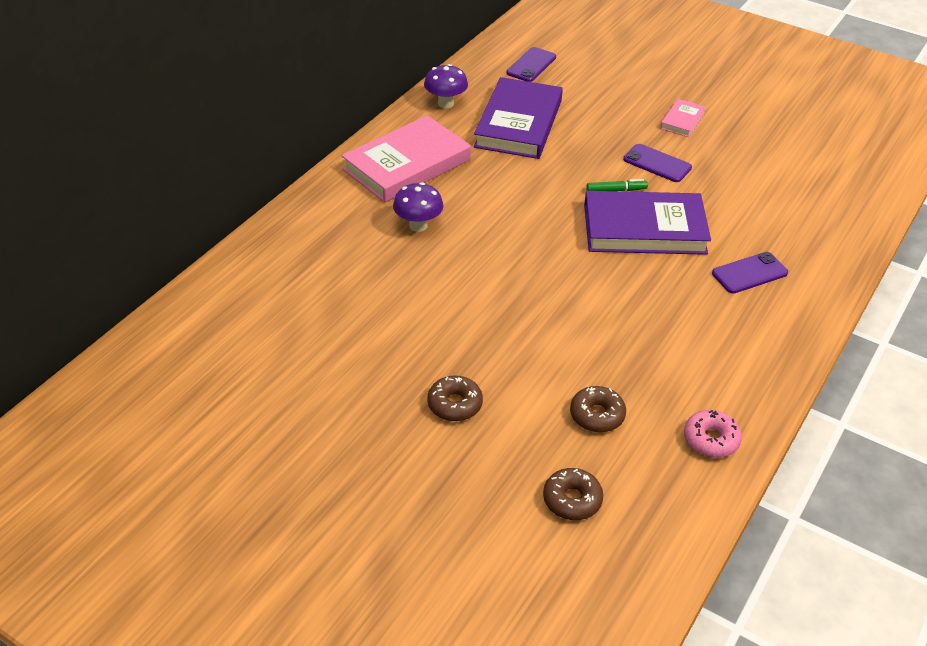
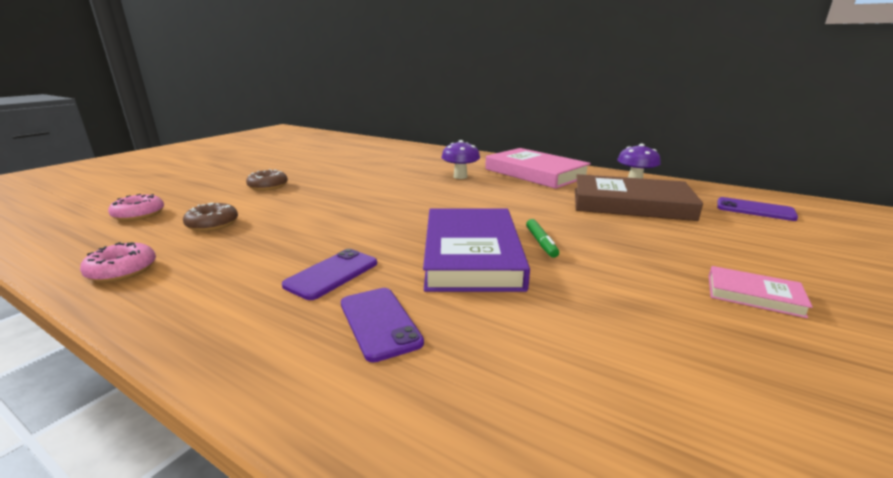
camera: 90 degrees right, 20 degrees down
purple book [474,77,563,159] -> brown book [575,174,703,221]
brown donut [543,468,603,520] -> pink donut [108,194,164,221]
purple phone [623,144,692,182] -> purple phone moved to [282,249,377,300]

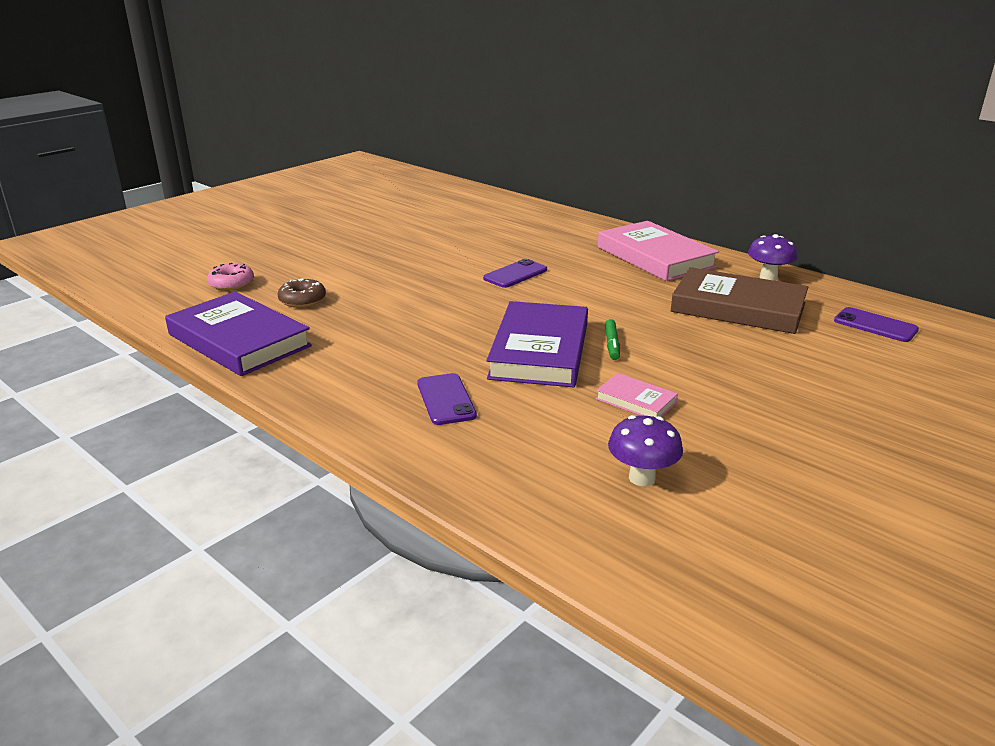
camera: 10 degrees right, 5 degrees up
pink donut [80,242,156,282] -> purple book [165,292,312,376]
brown donut [246,169,288,191] -> none
purple phone [282,249,377,300] -> purple phone moved to [483,259,547,288]
purple mushroom [441,140,480,179] -> purple mushroom moved to [608,415,683,486]
pink book [709,266,813,318] -> pink book moved to [596,373,678,417]

